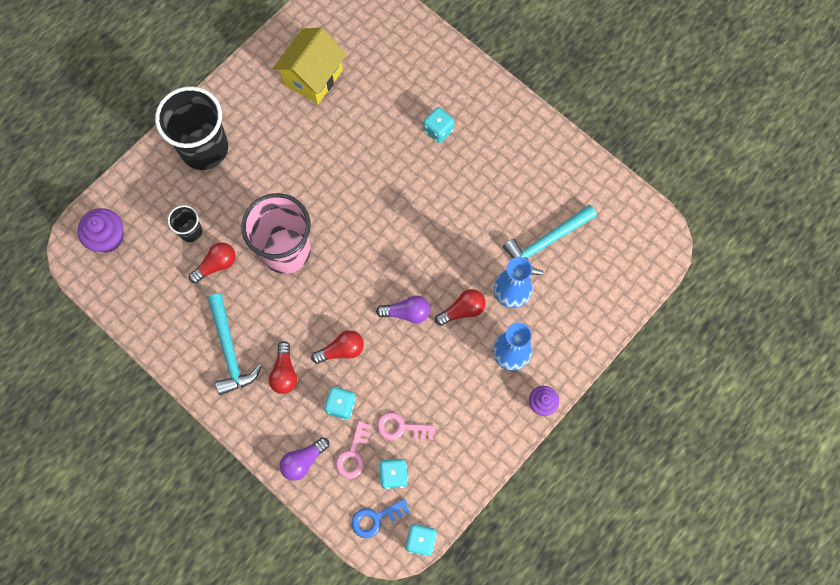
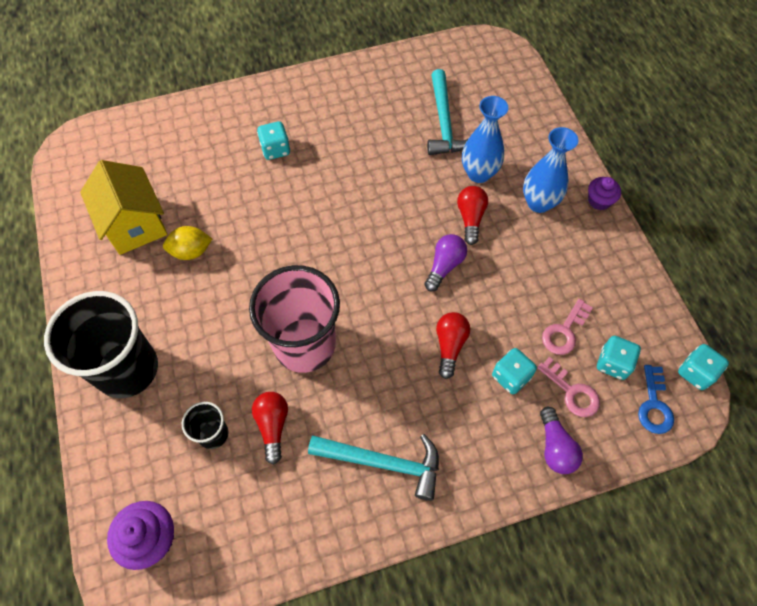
camera: 60 degrees left, 10 degrees down
red light bulb [269,341,297,394] -> none
none -> yellow lemon [163,226,212,260]

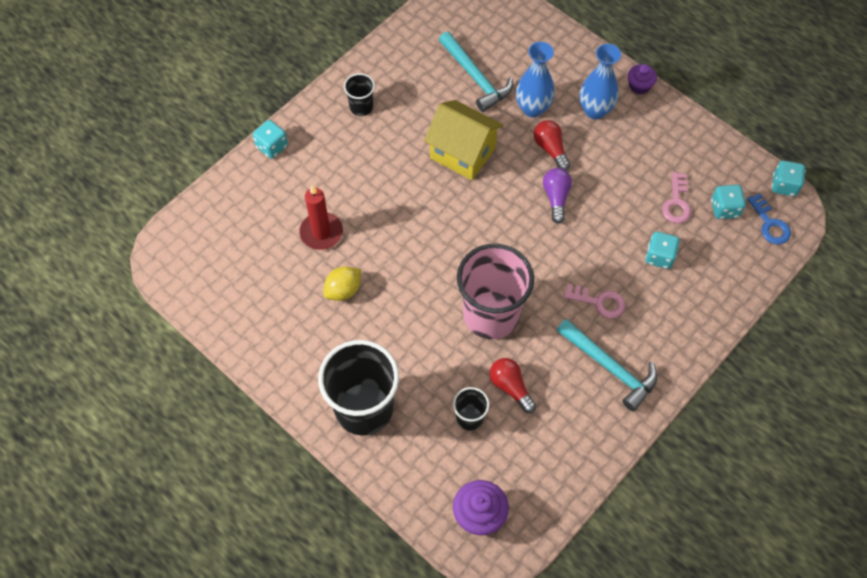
camera: 30 degrees left, 0 degrees up
yellow house [80,160,167,255] -> yellow house moved to [424,100,503,180]
turquoise dice [257,121,290,160] -> turquoise dice moved to [253,120,288,159]
turquoise hammer [308,434,439,501] -> turquoise hammer turned 60 degrees clockwise [557,319,657,411]
red light bulb [436,312,470,379] -> none
pink key [537,357,600,417] -> pink key moved to [564,284,625,318]
purple light bulb [540,407,583,474] -> none
none -> red candle [299,185,343,250]
none -> black cup [344,73,375,116]

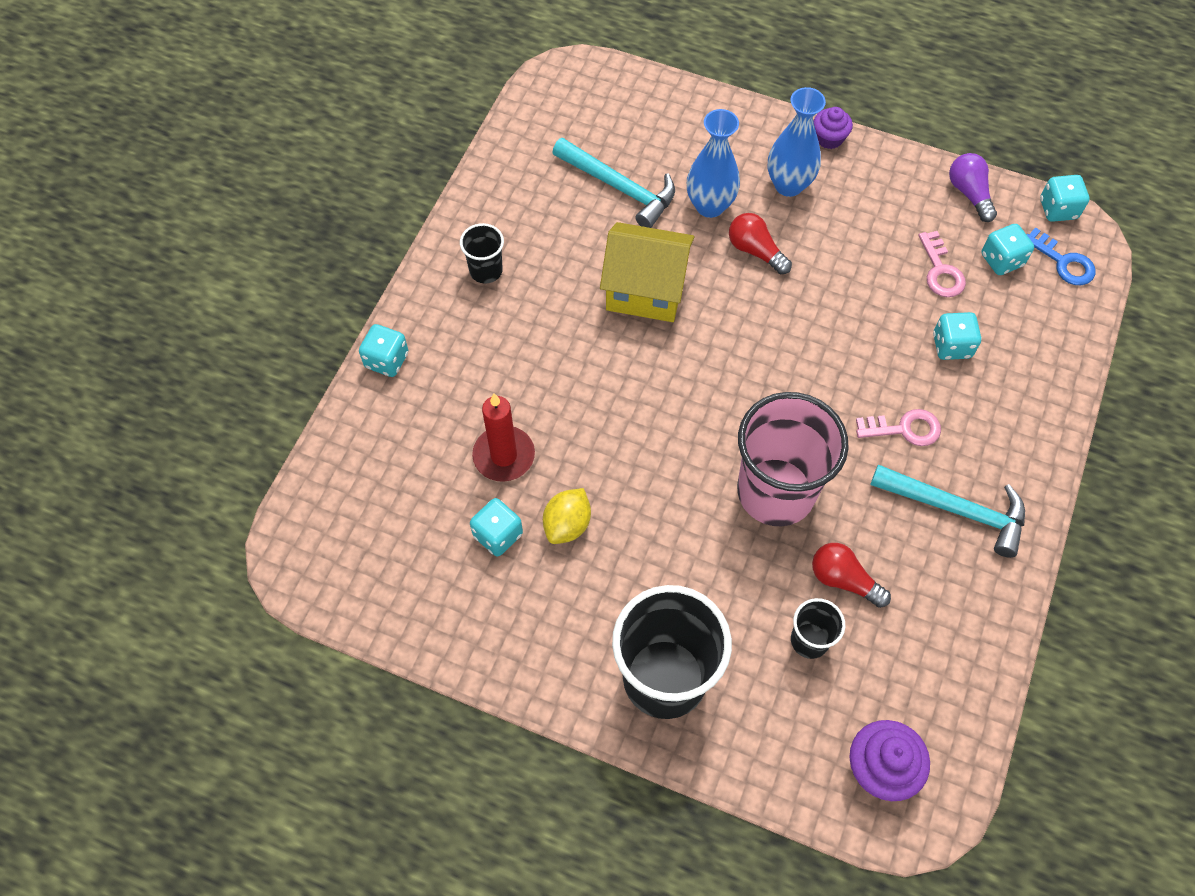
camera: 20 degrees left, 0 degrees up
purple light bulb [543,168,572,224] -> purple light bulb moved to [949,153,997,222]
none -> turquoise dice [470,498,523,556]

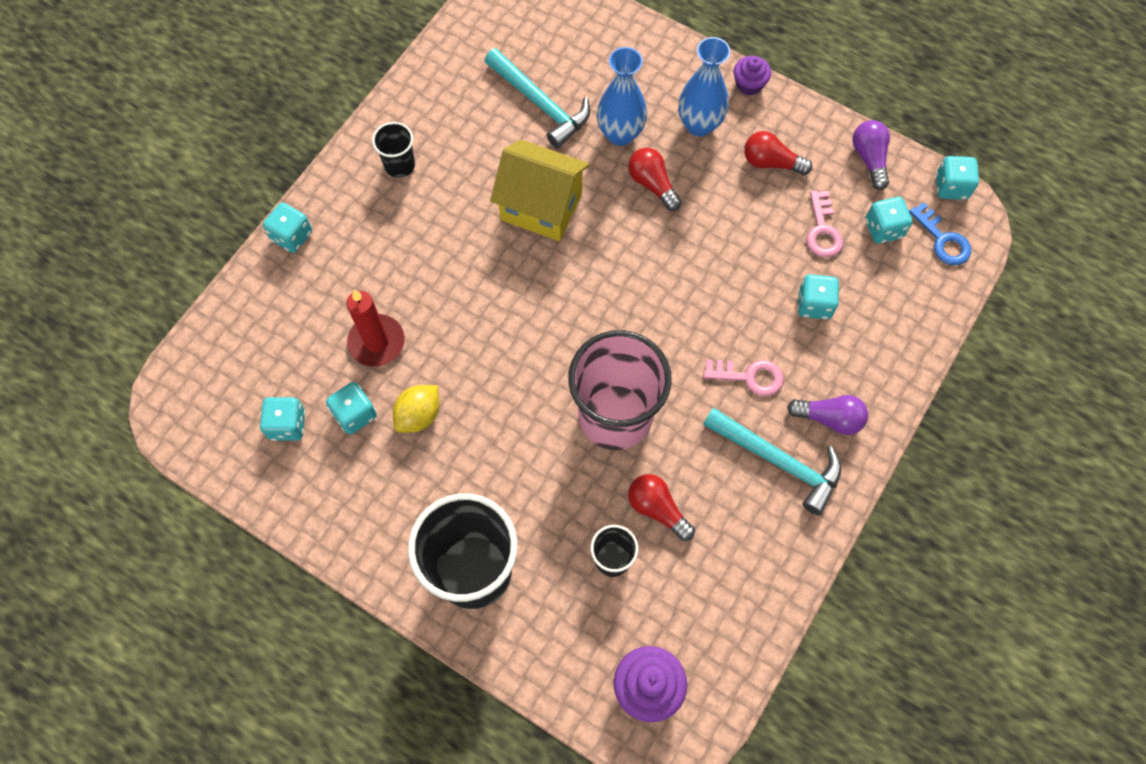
camera: 10 degrees right, 5 degrees up
none -> turquoise dice [260,397,306,441]
none -> red light bulb [744,131,812,175]
none -> purple light bulb [787,395,868,435]

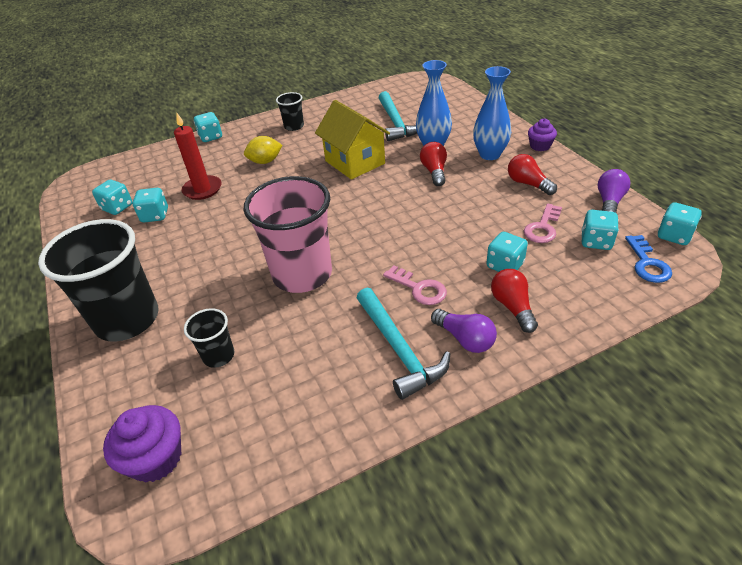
camera: 35 degrees right, 25 degrees down
yellow lemon [393,385,440,433] -> yellow lemon moved to [244,136,282,164]
red light bulb [628,474,695,541] -> red light bulb moved to [491,269,538,333]

